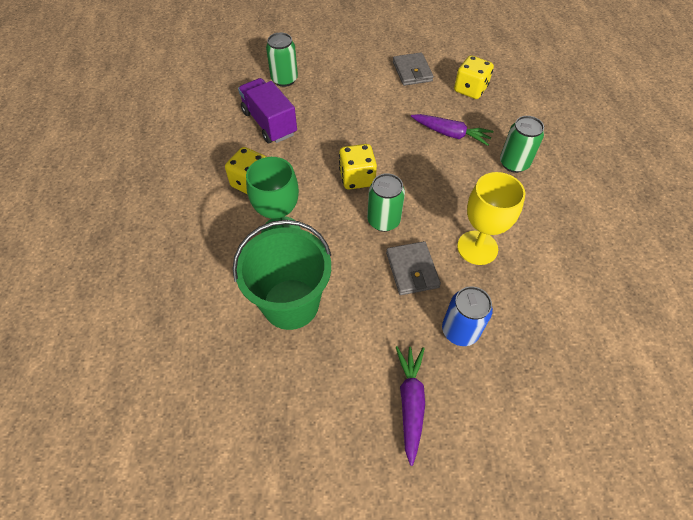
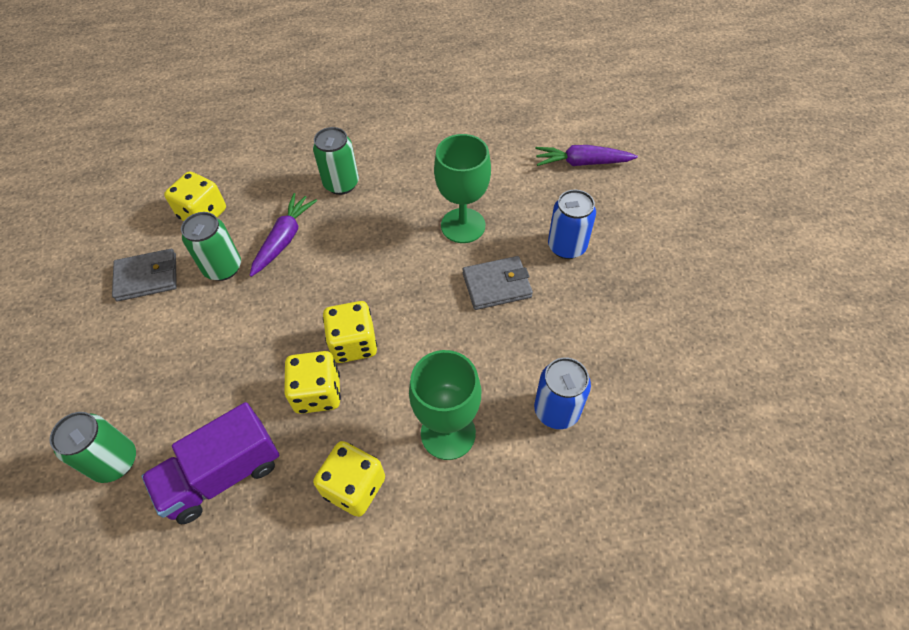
camera: 90 degrees left, 0 degrees up
green bucket [232,220,331,330] -> blue can [534,357,591,429]
green can [367,173,405,232] -> green can moved to [181,212,241,281]
purple carrot [396,346,425,466] -> purple carrot moved to [535,145,638,166]
yellow goblet [457,172,525,265] -> green goblet [434,134,491,243]
none -> yellow dice [284,351,341,414]

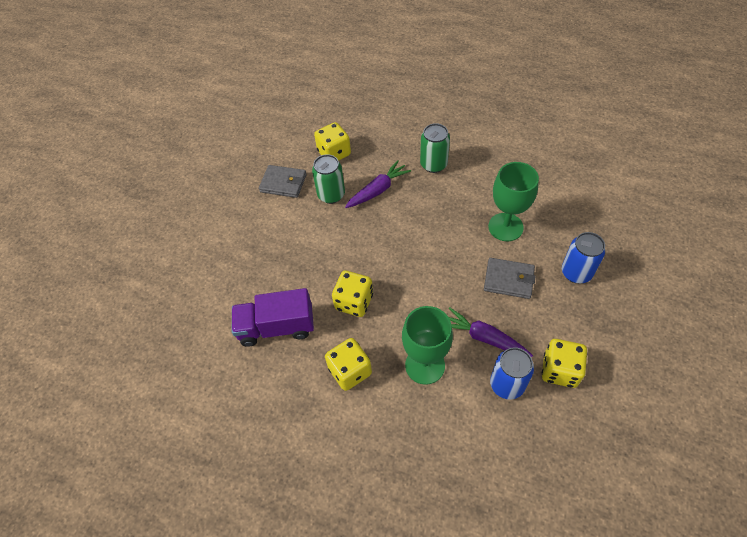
camera: 30 degrees right, 0 degrees up
green can [50,412,136,483] -> none
yellow dice [323,301,377,363] -> yellow dice moved to [542,339,587,388]
purple carrot [535,145,638,166] -> purple carrot moved to [449,307,533,357]

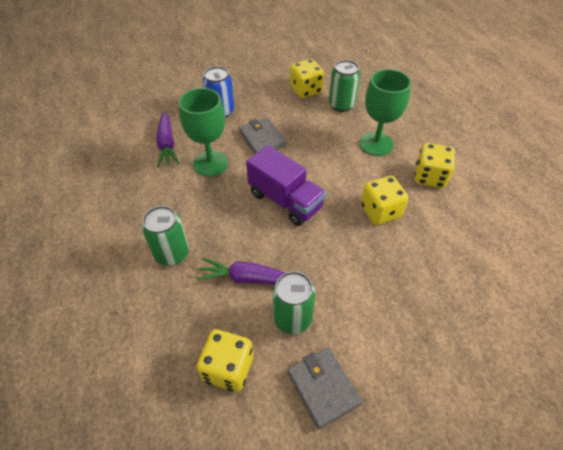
camera: 135 degrees left, 5 degrees down
purple truck [232,288,314,347] -> purple truck moved to [246,145,326,226]
purple carrot [449,307,533,357] -> purple carrot moved to [156,111,180,167]
blue can [490,347,534,400] -> green can [329,60,360,112]

